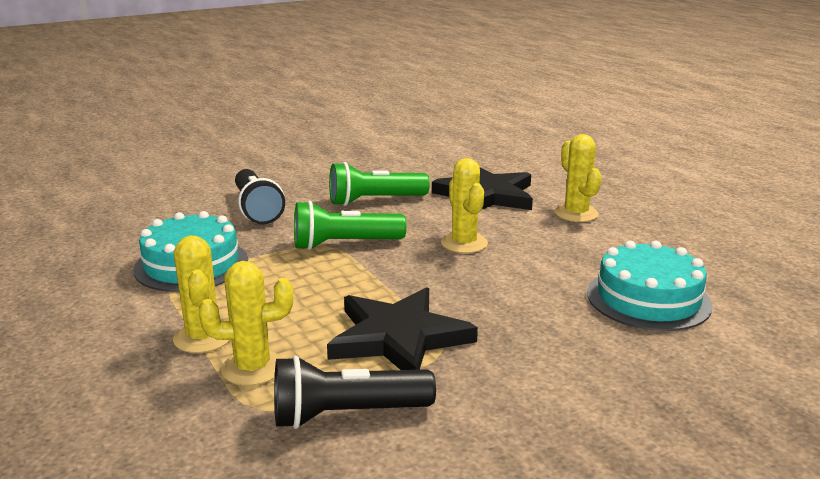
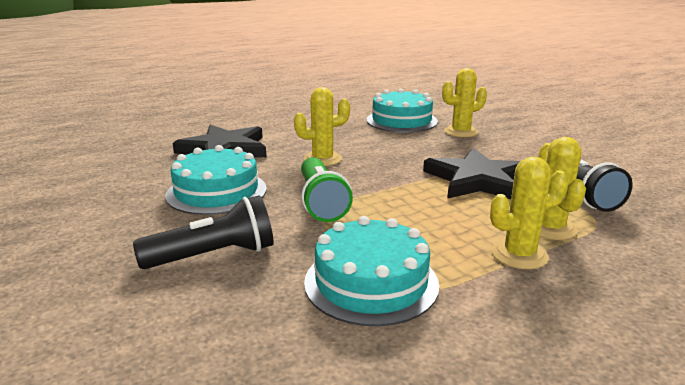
camera: 90 degrees left, 0 degrees up
green flashlight [329,162,430,206] -> turquoise cake [165,145,267,215]
yellow cactus [554,134,602,222] -> yellow cactus moved to [442,68,487,137]

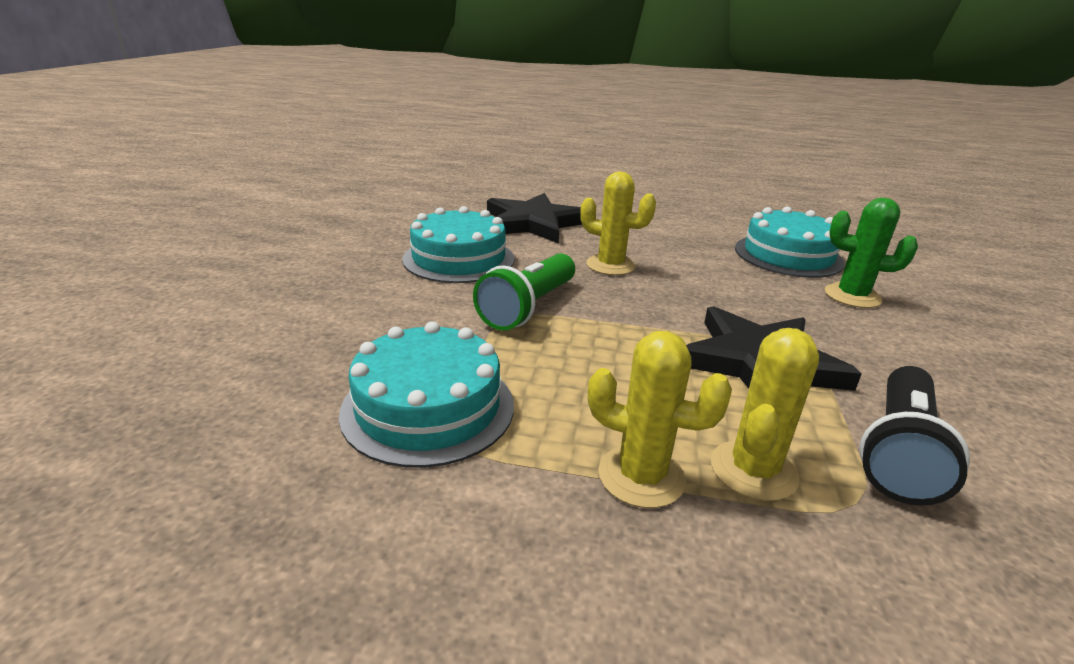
camera: 40 degrees right, 5 degrees up
black flashlight [133,195,274,269] -> none
yellow cactus [442,68,487,137] -> green cactus [825,198,918,308]

